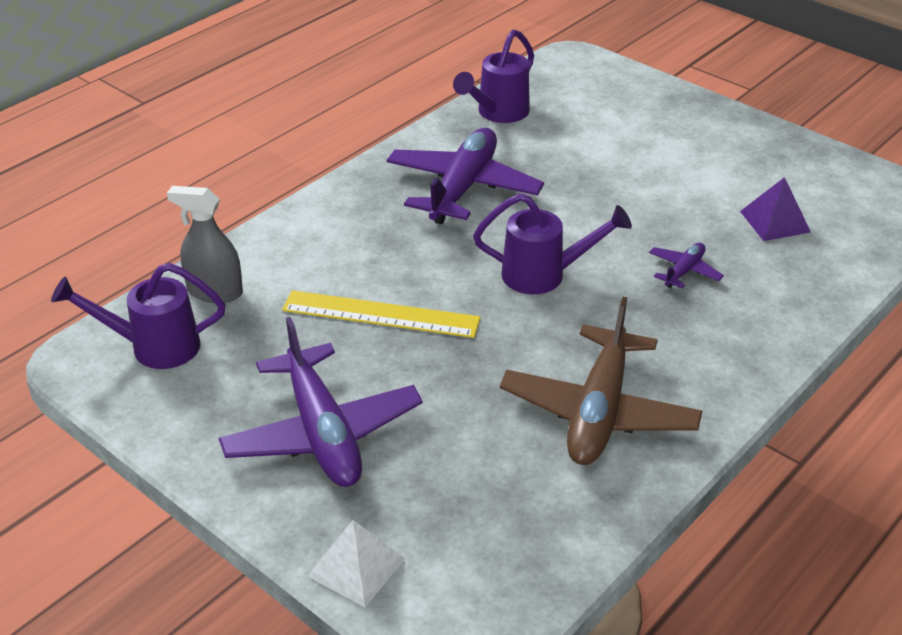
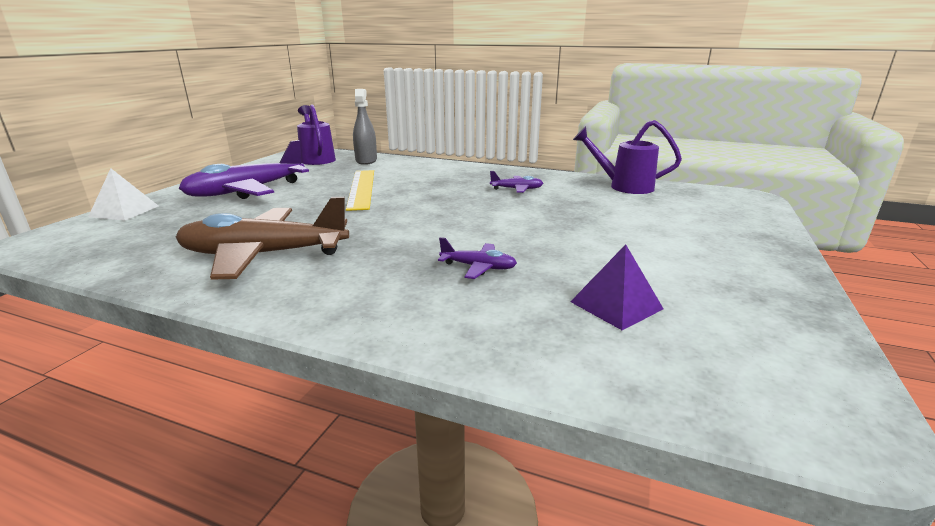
camera: 70 degrees right, 15 degrees down
purple plane [386,128,544,224] -> purple plane [490,171,543,193], size x0.45
purple watering can [473,193,632,294] -> none

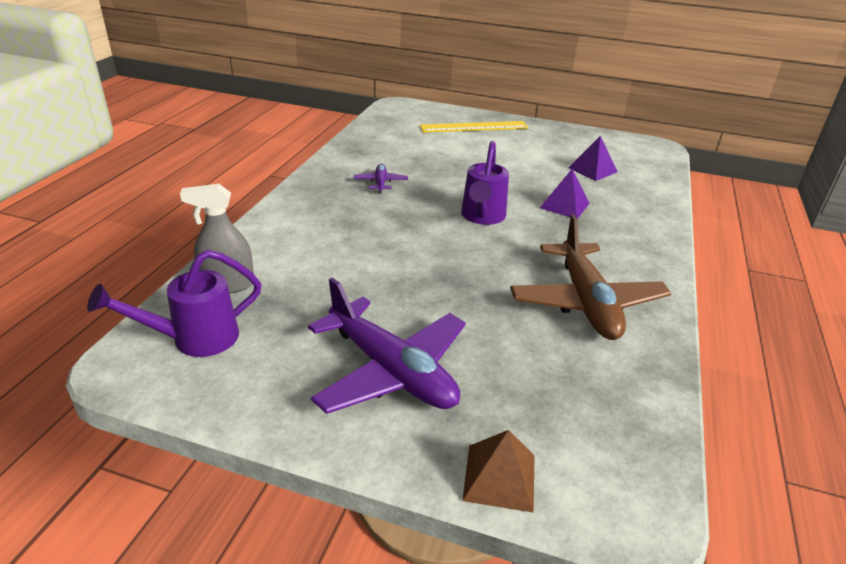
camera: 95 degrees left, 10 degrees up
white pyramid [88,168,158,220] -> brown pyramid [462,430,535,513]
yellow ruler [346,170,374,211] -> yellow ruler moved to [420,121,528,132]
purple plane [438,237,517,279] -> purple pyramid [540,169,590,219]
purple watering can [573,120,682,194] -> purple watering can moved to [461,141,509,225]

